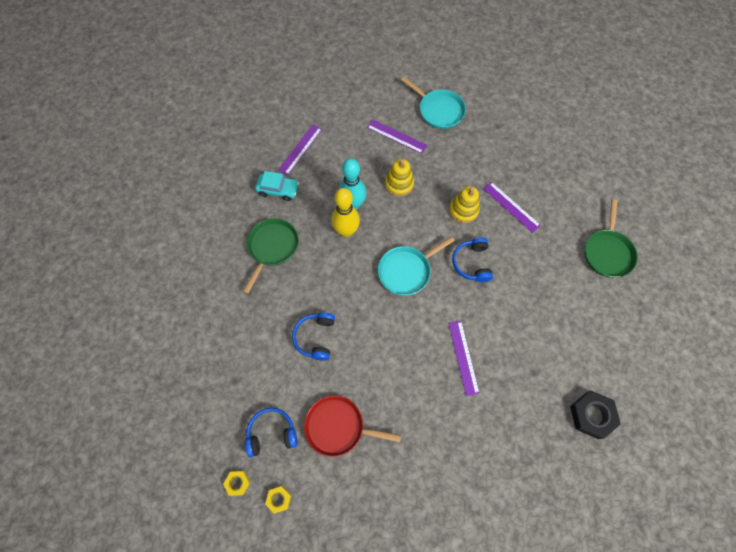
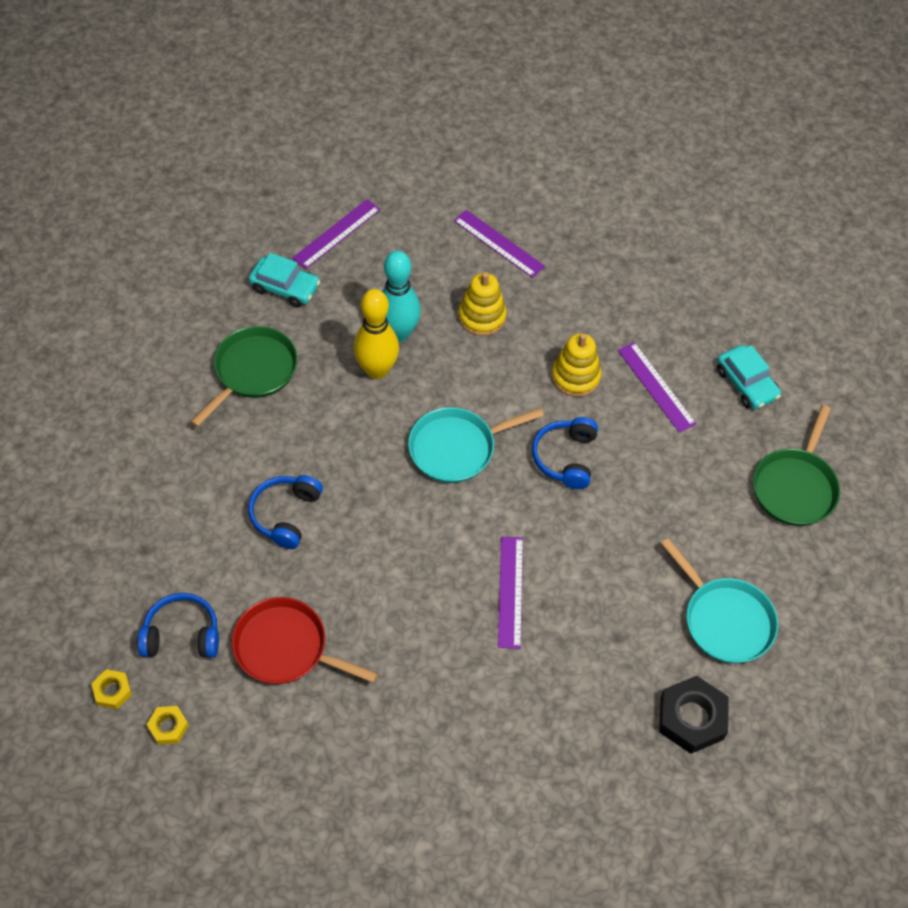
camera: 10 degrees right, 10 degrees down
turquoise pan [401,77,466,129] -> turquoise pan moved to [661,538,778,663]
none -> turquoise car [717,345,781,409]

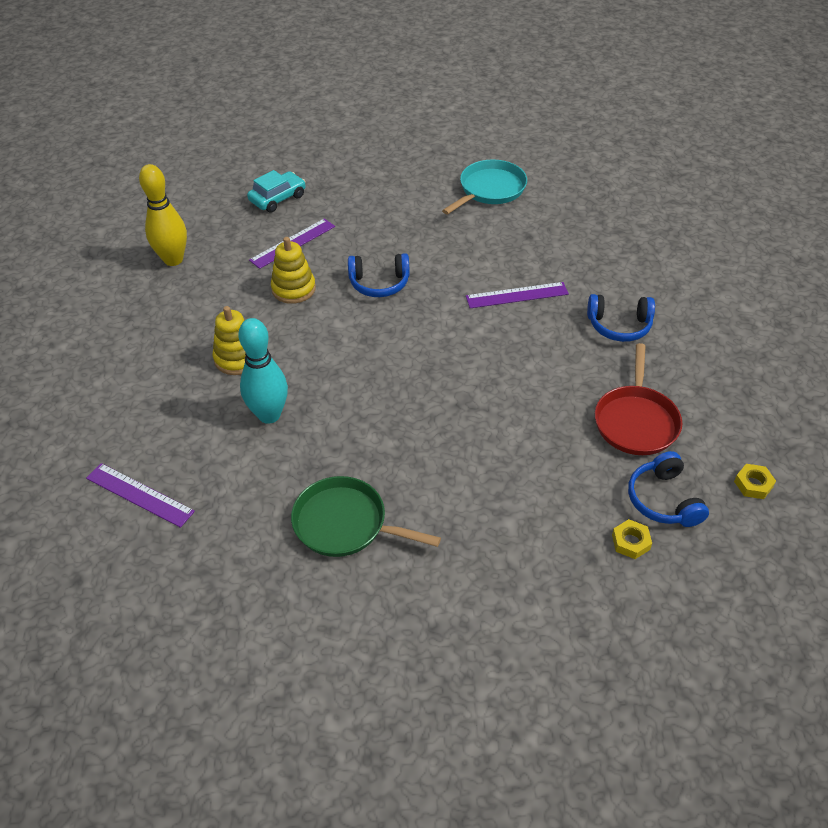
camera: 100 degrees left, 10 degrees down
yellow nut [91,669,132,709] -> yellow nut moved to [612,519,652,559]
blue headphones [248,475,323,549] -> blue headphones moved to [587,294,655,342]
turquoise car [249,253,321,308] -> none
yellow bowling pin [354,289,399,379] -> yellow bowling pin moved to [139,164,187,266]
turquoise pan [408,407,544,483] -> none
purple ruler [454,210,545,278] -> none
black nut [659,676,729,754] -> none
green pan [753,405,840,526] -> none

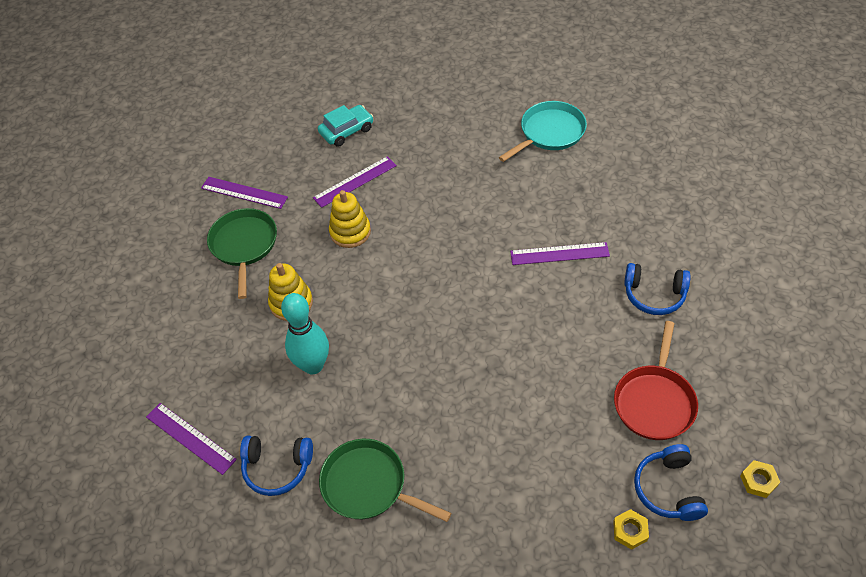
camera: 10 degrees right, 5 degrees up
yellow bowling pin [139,164,187,266] -> purple ruler [201,177,288,209]
blue headphones [348,253,410,297] -> blue headphones moved to [240,436,313,496]
none -> green pan [207,208,277,299]

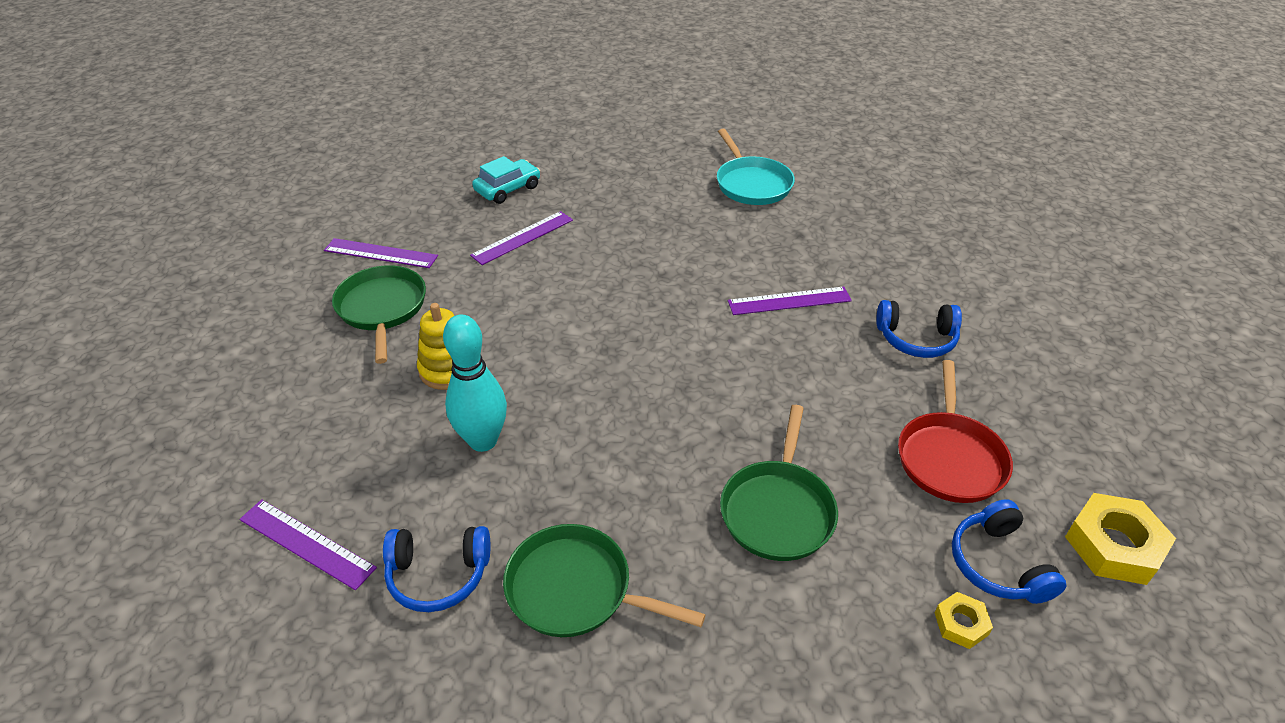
camera: 10 degrees left, 10 degrees down
yellow stacking toy [329,190,371,248] -> none
turquoise pan [499,101,587,162] -> turquoise pan turned 120 degrees clockwise [717,129,795,205]
yellow nut [740,460,780,498] -> yellow nut [1065,493,1176,585], size x1.87
none -> green pan [720,405,838,561]

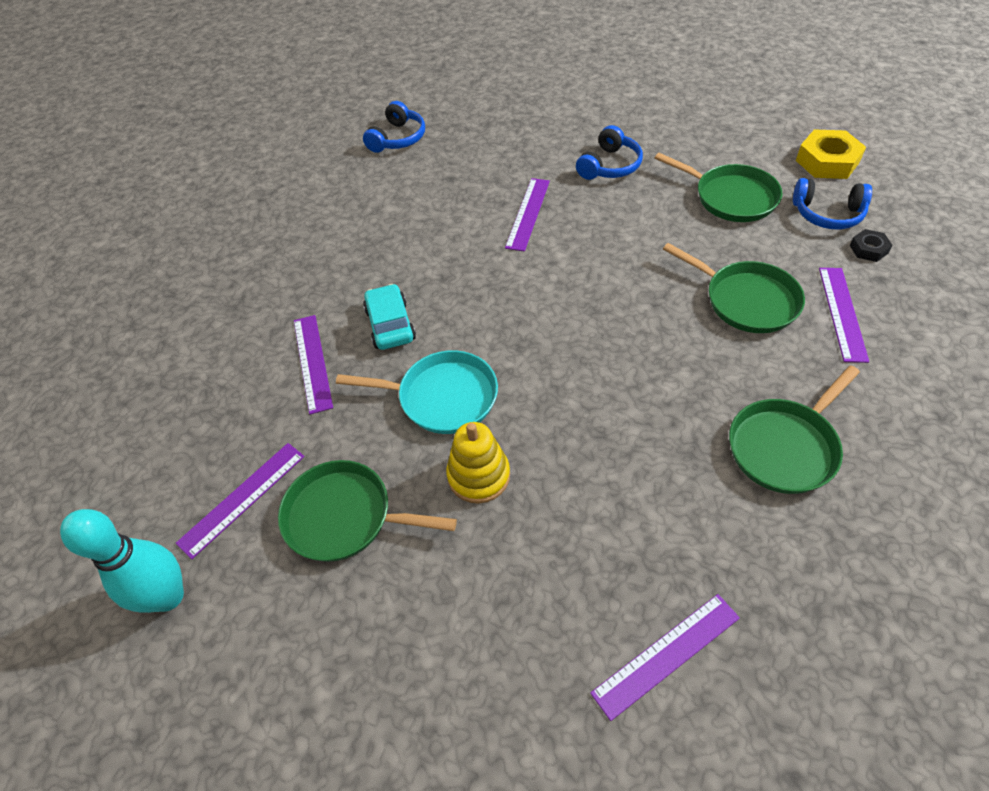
camera: 60 degrees left, 10 degrees up
blue headphones [383,526,490,612] -> blue headphones moved to [363,101,425,153]
turquoise bowling pin [443,315,507,452] -> turquoise bowling pin moved to [60,509,184,613]
turquoise car [472,156,540,204] -> turquoise car moved to [363,284,416,350]
turquoise pan [717,129,795,205] -> turquoise pan moved to [336,350,498,434]
red pan [898,360,1013,503] -> green pan [655,153,782,222]
yellow nut [934,592,993,649] -> black nut [850,229,893,262]
none -> purple ruler [819,268,869,363]

